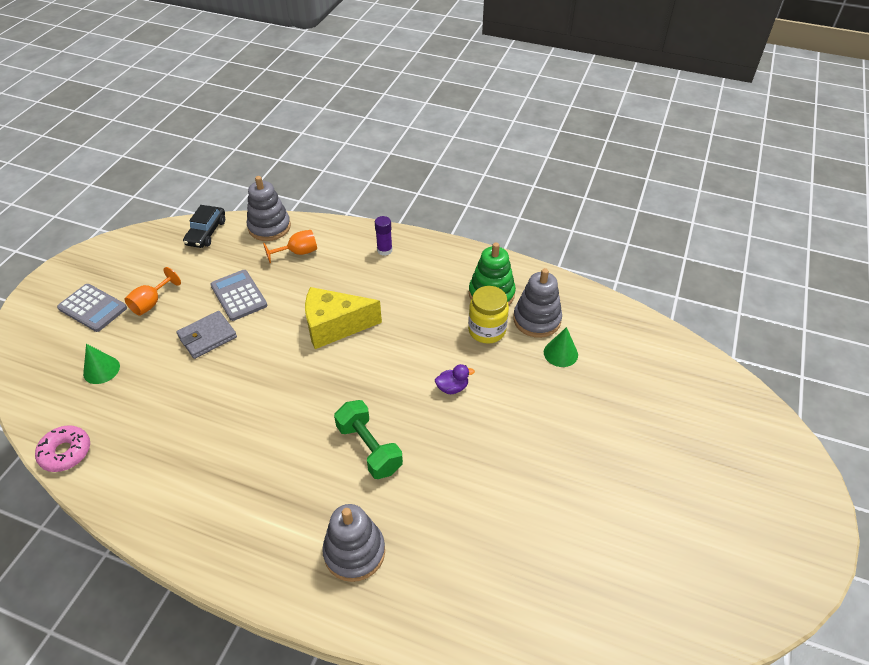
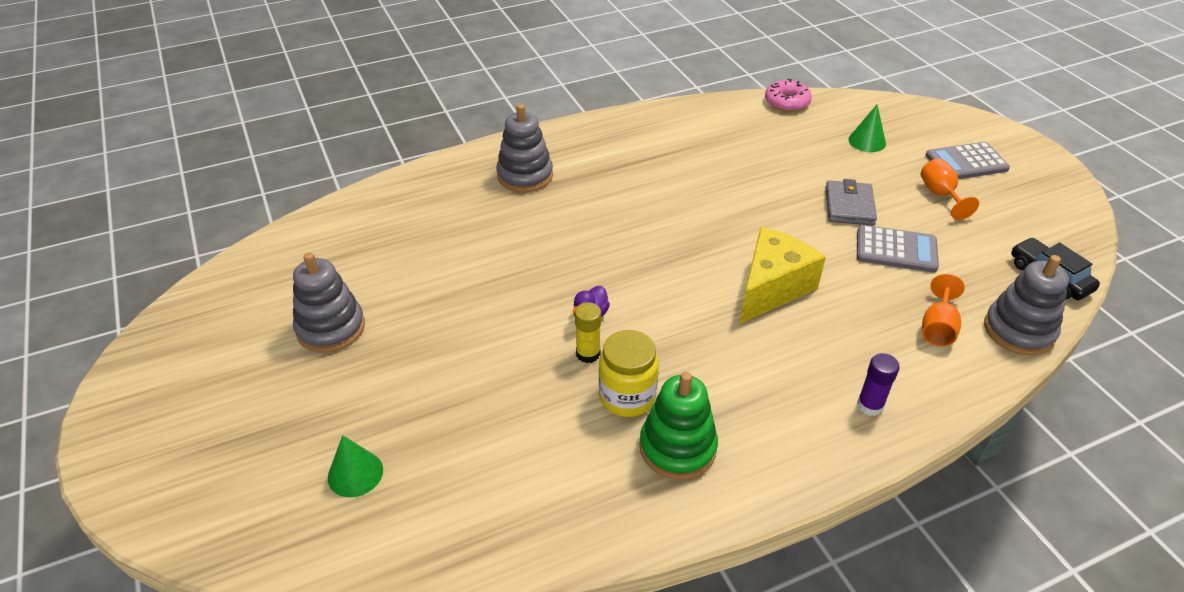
camera: 135 degrees right, 5 degrees down
green dumbbell [334,400,403,479] -> none
grey stacking toy [513,268,562,338] -> grey stacking toy moved to [293,252,365,353]
green cone [544,327,578,367] -> green cone moved to [328,435,383,498]
none -> yellow glue stick [575,302,601,363]

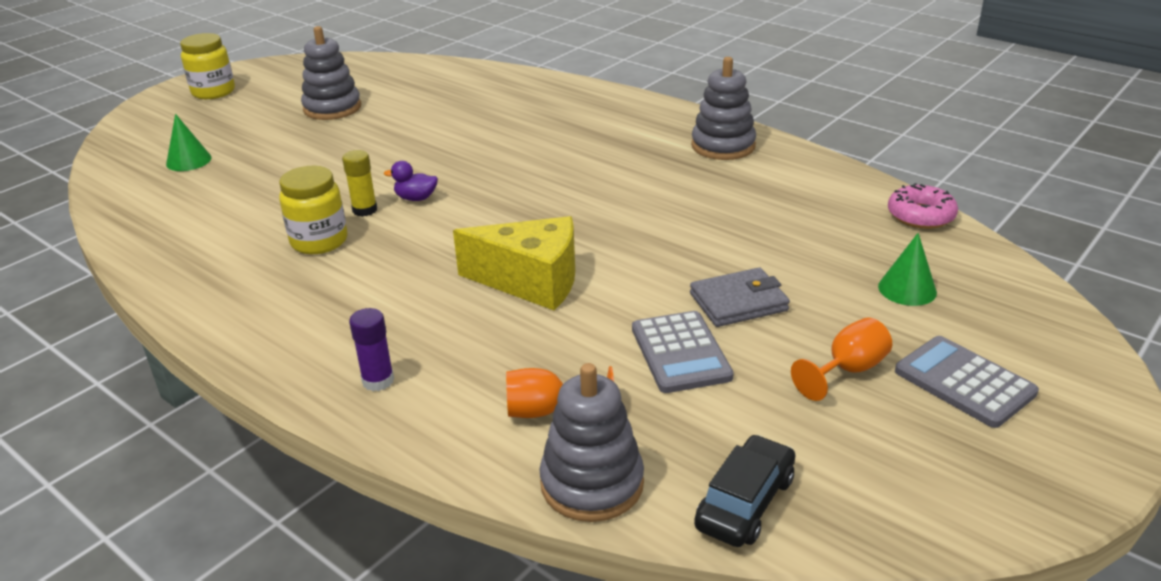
camera: 65 degrees right, 10 degrees down
grey stacking toy [496,104,553,193] -> grey stacking toy moved to [691,57,756,160]
green stacking toy [640,372,718,480] -> none
none -> yellow jar [180,33,235,99]

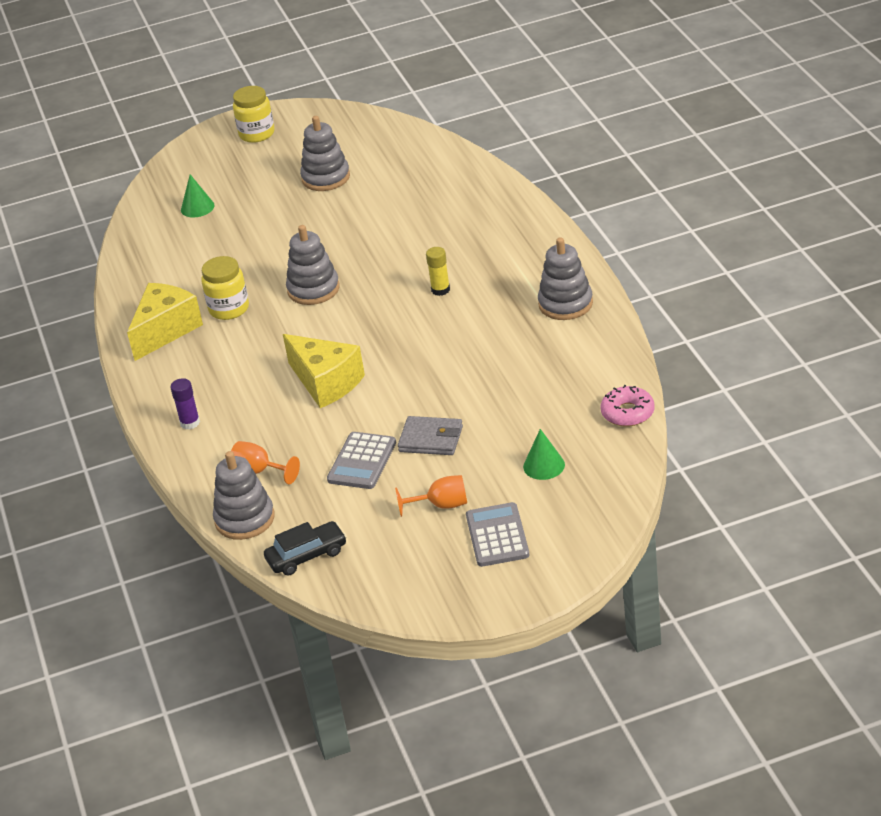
camera: 35 degrees right, 5 degrees up
yellow glue stick [342,150,377,217] -> yellow glue stick moved to [426,247,450,296]
purple duck [384,161,438,201] -> grey stacking toy [286,225,340,305]
none -> yellow cheese [127,283,203,361]

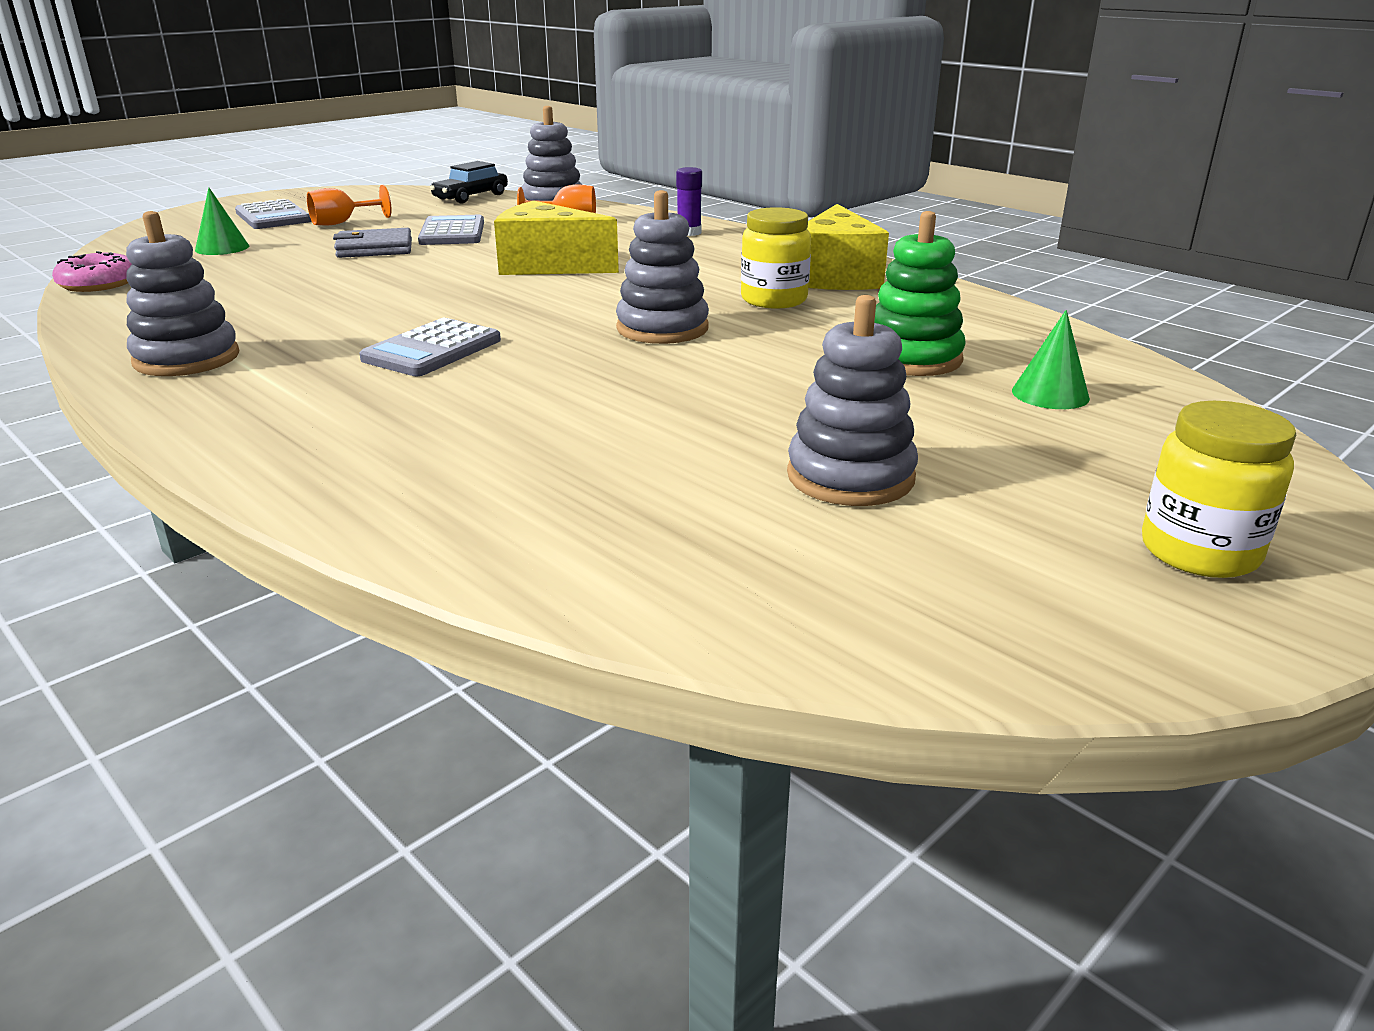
camera: 150 degrees right, 10 degrees down
yellow glue stick [426,247,450,296] -> grey calculator [359,317,501,376]
none -> green stacking toy [874,211,966,376]

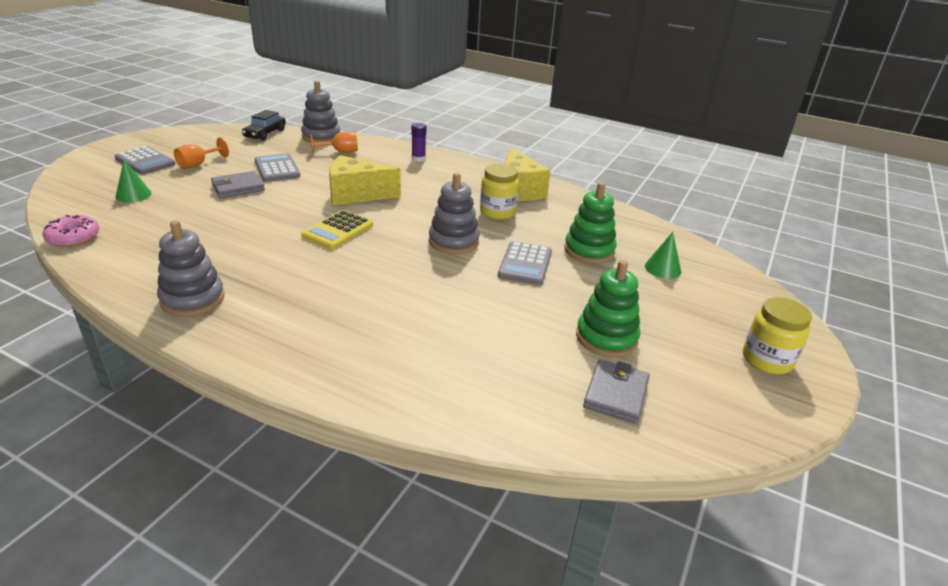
camera: 20 degrees left, 5 degrees up
grey calculator [359,317,501,376] -> grey calculator moved to [498,241,552,285]
grey stacking toy [787,295,918,506] -> green stacking toy [576,260,640,357]
none -> yellow calculator [301,210,373,249]
none -> grey wallet [583,360,650,424]

